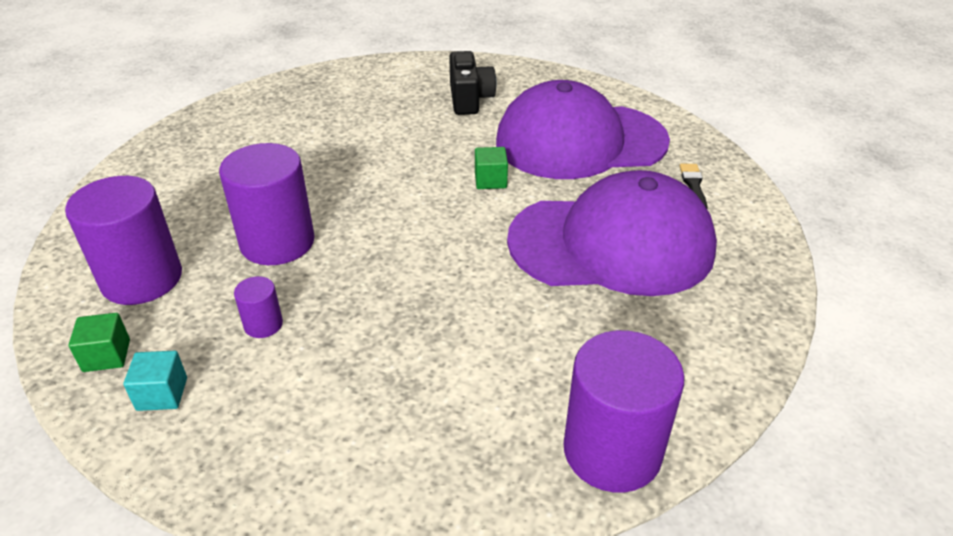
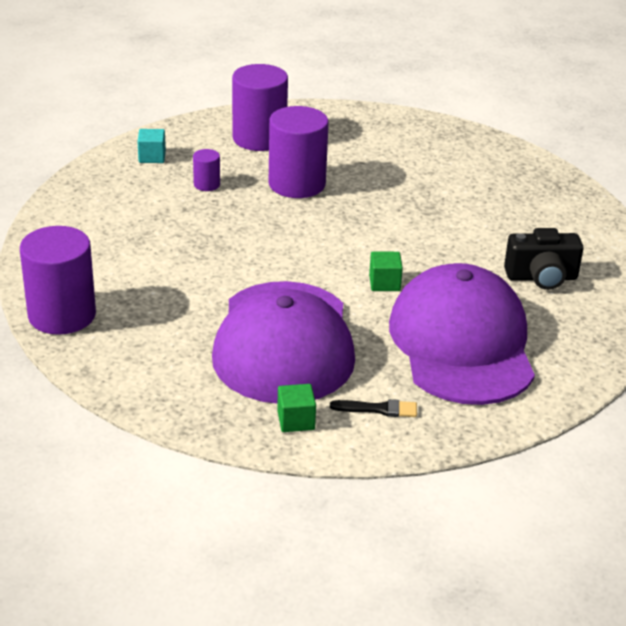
camera: 90 degrees right, 5 degrees down
green cube [68,313,130,372] -> green cube moved to [277,384,316,432]

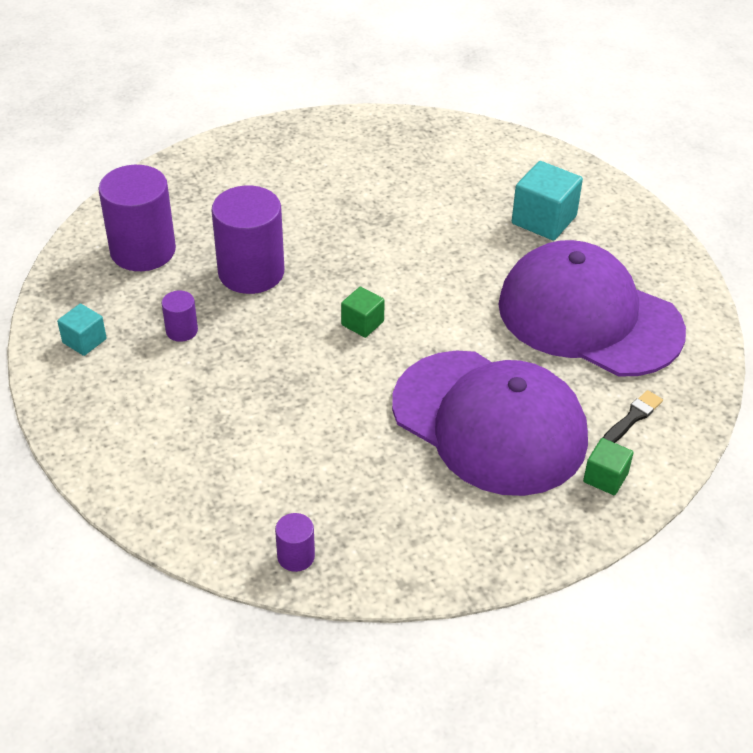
camera: 50 degrees left, 10 degrees up
purple cylinder [20,226,96,335] -> purple cylinder [275,513,315,572], size x0.46
green cube [369,251,403,291] -> green cube moved to [341,287,385,338]
black camera [504,228,584,290] -> turquoise cube [512,161,583,241]

